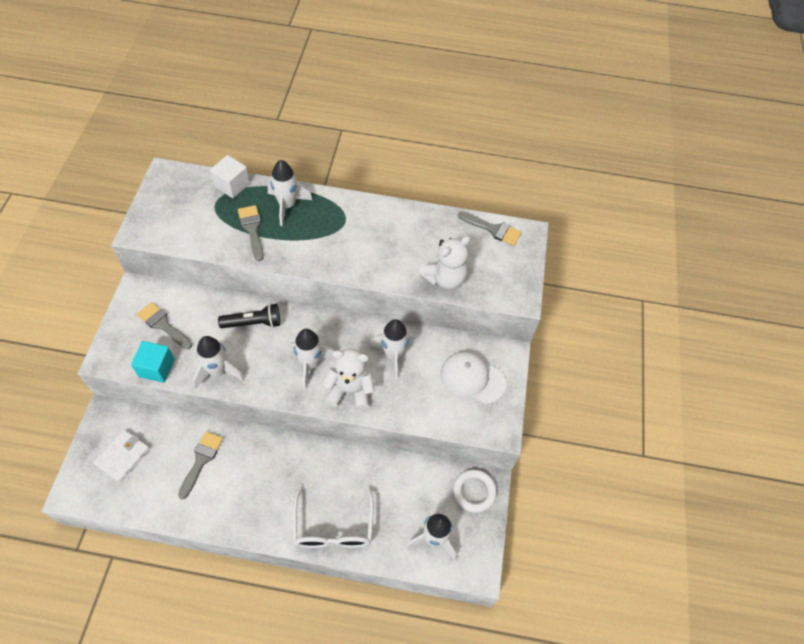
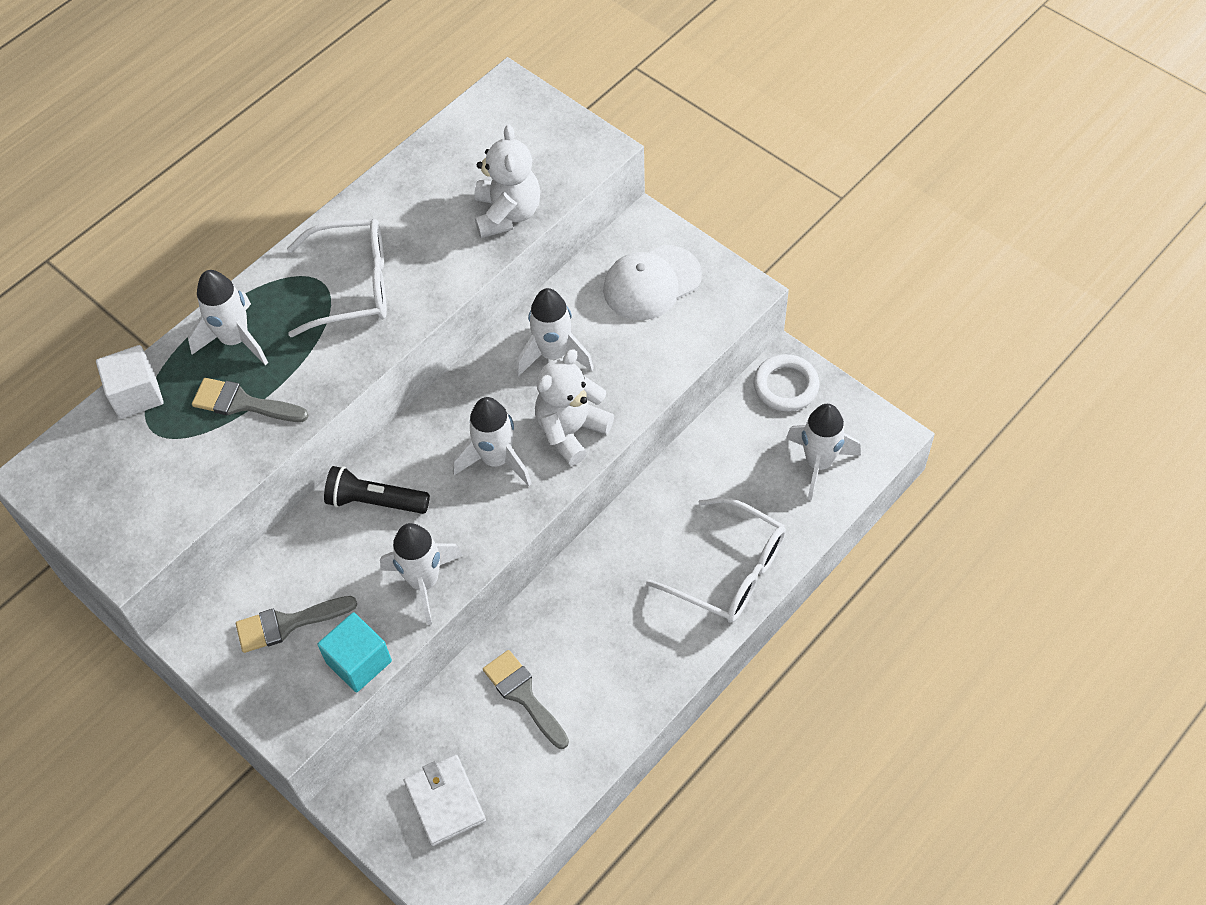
camera: 50 degrees left, 0 degrees up
black flashlight [218,304,280,328] -> black flashlight turned 105 degrees counterclockwise [324,466,430,514]
grey brush [458,211,522,246] -> none
none -> white glasses [287,219,387,337]

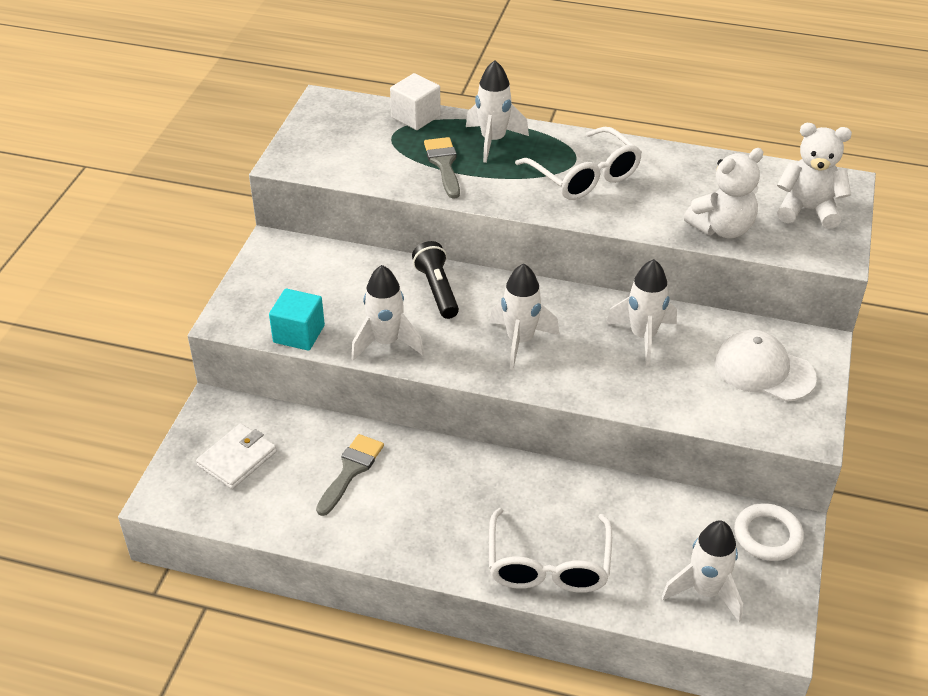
camera: 60 degrees right, 15 degrees down
grey brush [236,596,357,653] -> none
white teddy bear [535,349,614,466] -> white teddy bear moved to [777,123,852,229]

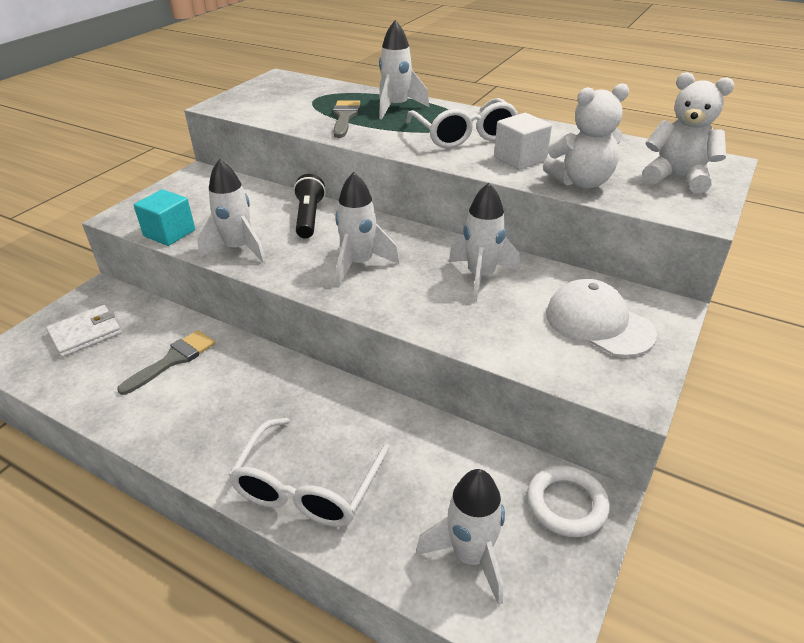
camera: 15 degrees right, 5 degrees down
white cube [390,73,441,130] -> white cube moved to [494,113,552,170]

